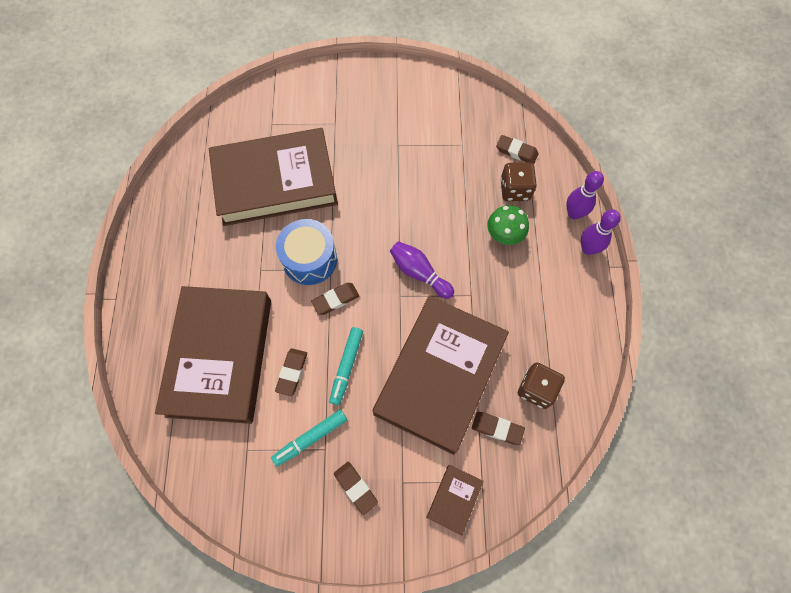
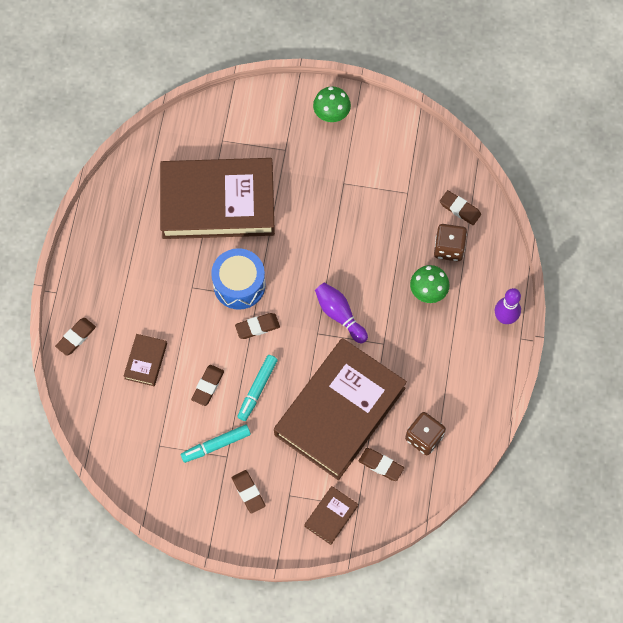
camera: 10 degrees right, 0 degrees up
brown book [155,286,271,424] -> brown book [123,334,167,386], size x0.40
purple bowling pin [566,171,604,219] -> none
none -> brown eraser [55,318,96,356]
none -> green mushroom [313,86,351,122]

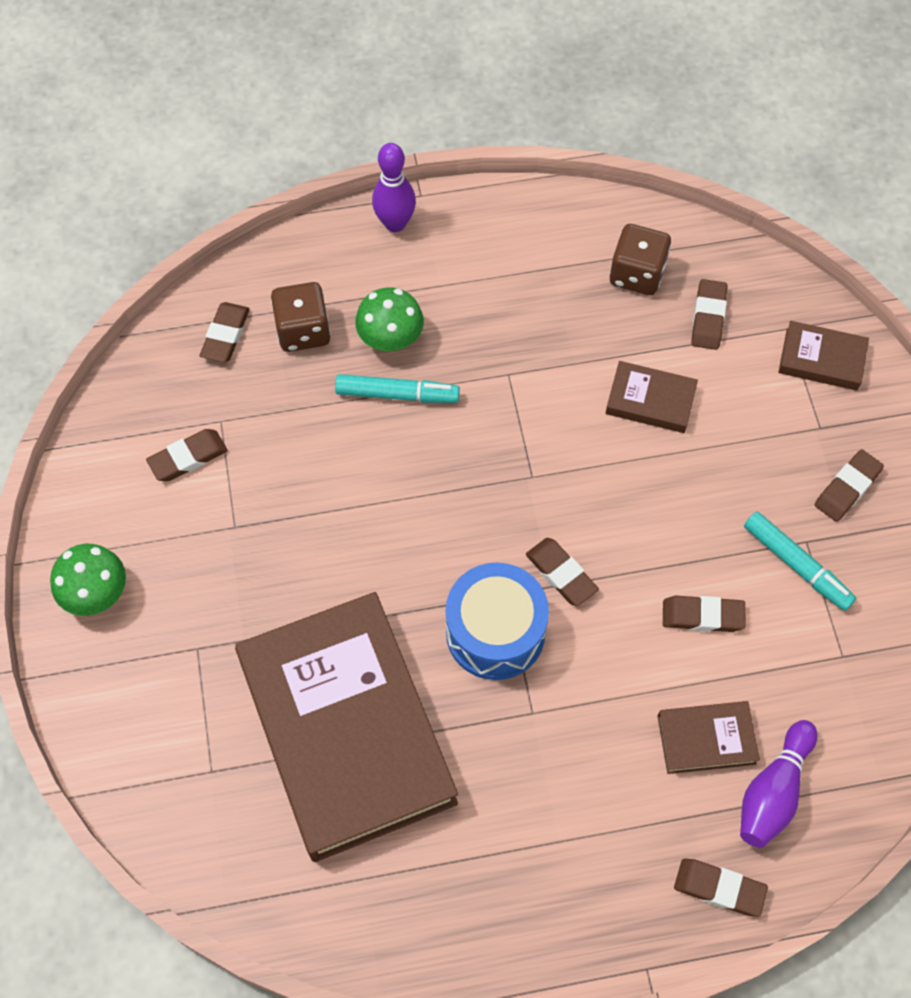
camera: 110 degrees left, 5 degrees down
turquoise marker [237,355,278,421] -> turquoise marker moved to [335,374,460,403]
brown book [274,338,407,480] -> brown book [606,361,698,433], size x0.40
purple bowling pin [315,282,368,343] -> purple bowling pin moved to [740,720,817,848]
none -> brown eraser [146,429,228,481]

